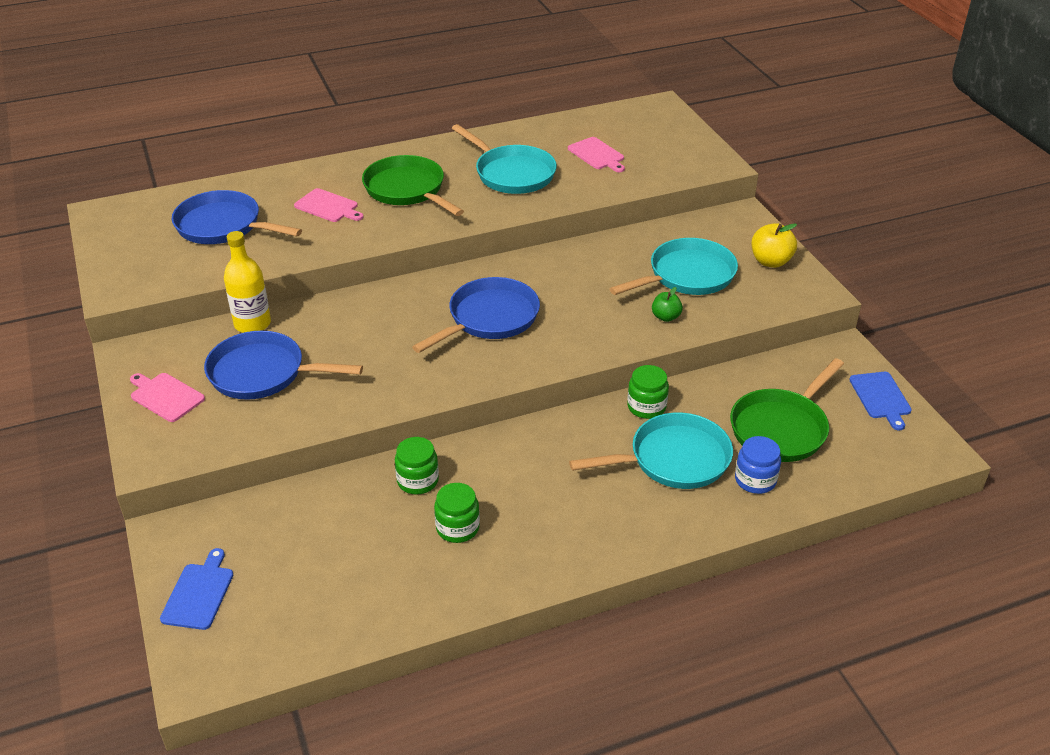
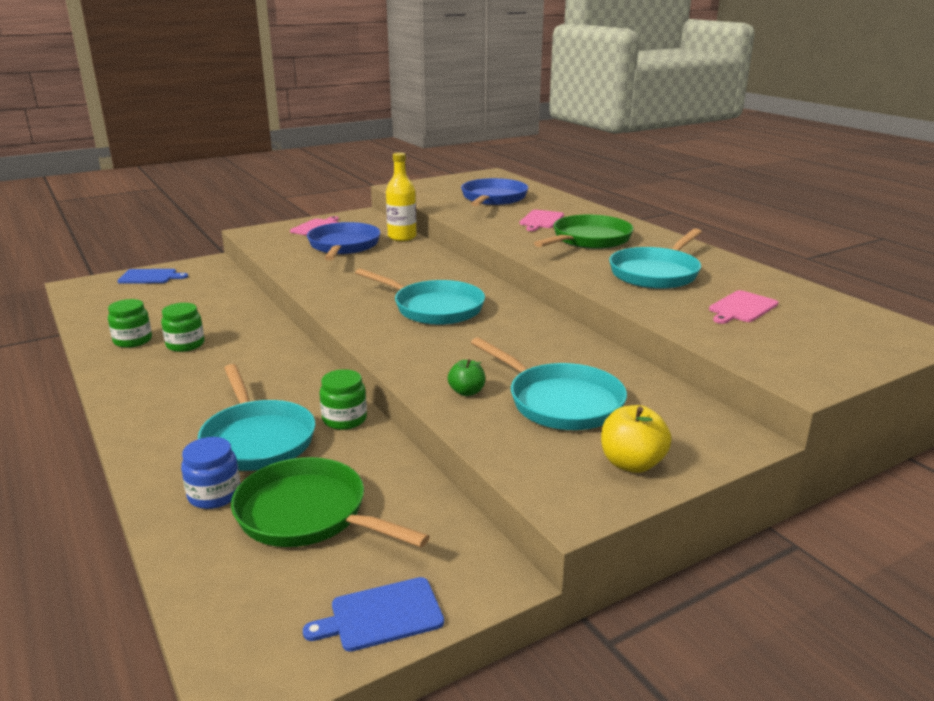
camera: 80 degrees right, 15 degrees down
green jar [395,437,439,494] -> green jar moved to [108,299,152,348]
blue pan [412,277,540,353] -> turquoise pan [355,268,485,325]

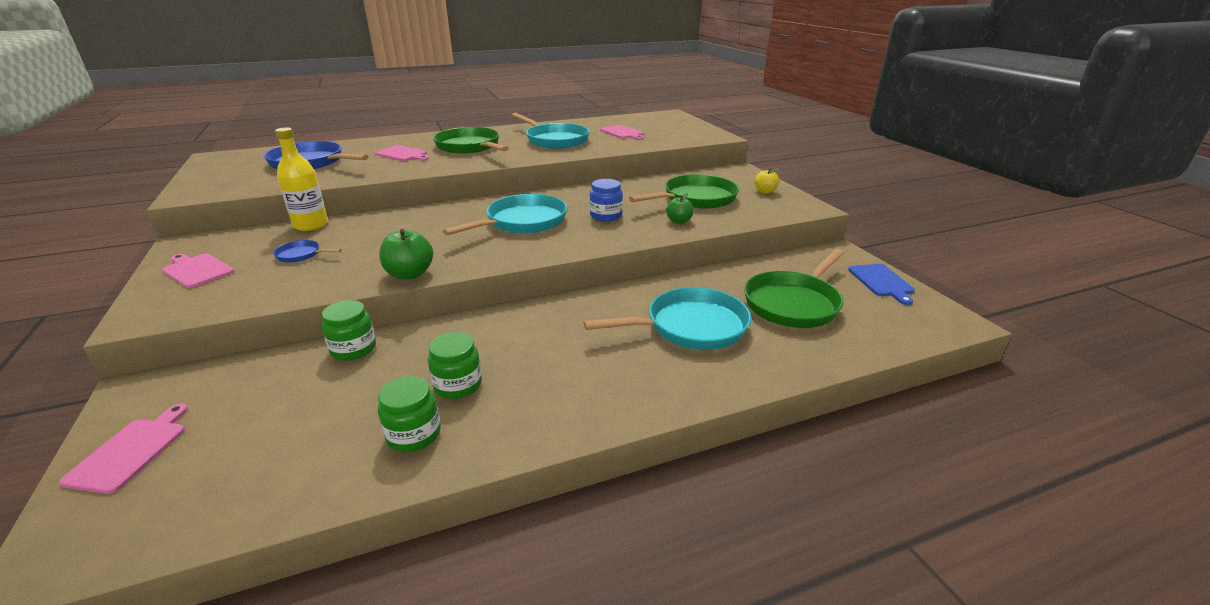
camera: 80 degrees left, 5 degrees up
blue cutting board [117,269,188,284] -> pink cutting board [59,404,188,494]
blue jar [181,437,240,509] -> blue jar moved to [590,179,623,222]
blue pan [307,222,381,260] -> blue pan [273,240,342,263], size x0.46
green jar [320,369,367,430] -> green jar moved to [321,300,376,361]
turquoise pan [471,337,627,430] -> green pan [629,174,739,209]
yellow apple [601,405,671,473] -> yellow apple [755,168,779,194], size x0.64
none -> green apple [379,229,433,279]

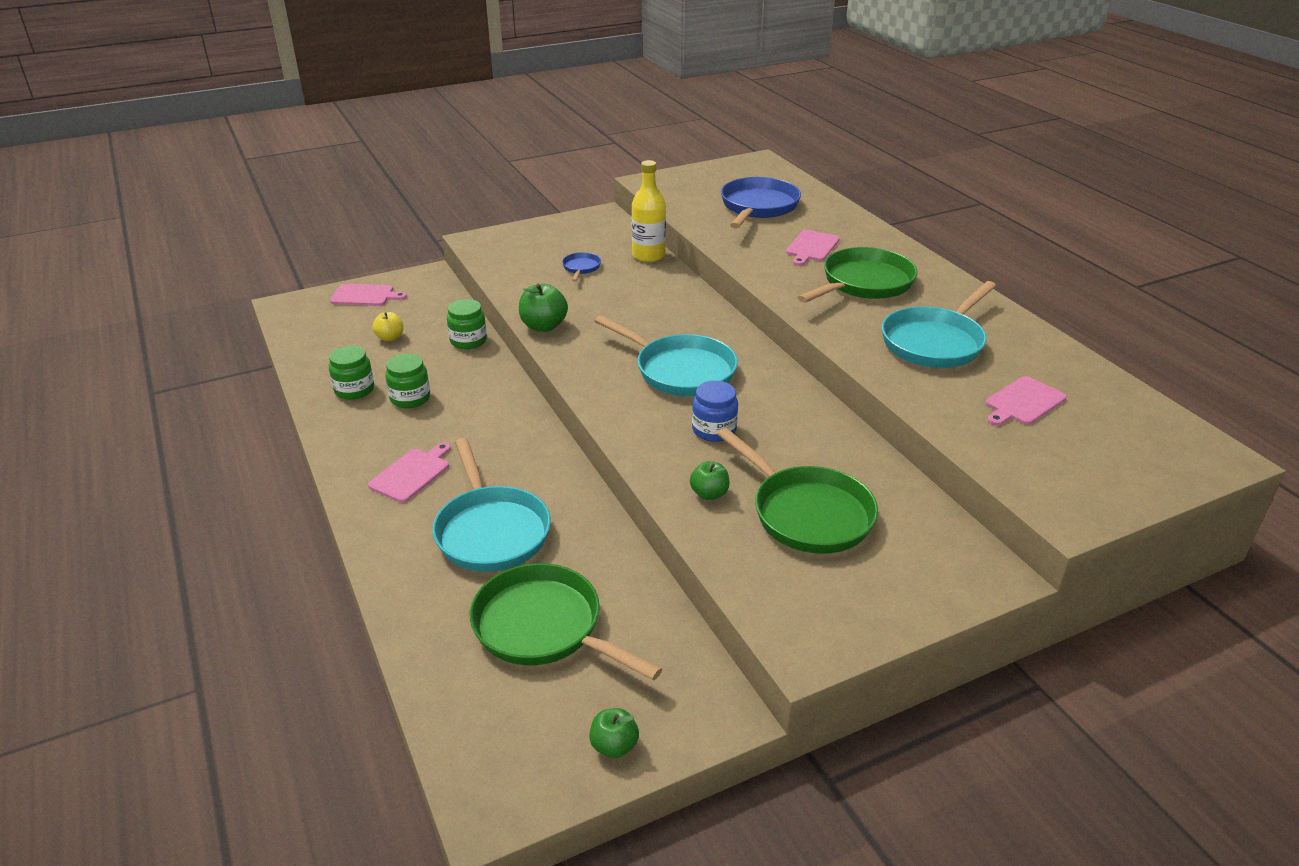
camera: 85 degrees right, 5 degrees up
pink cutting board [162,254,234,288] -> pink cutting board moved to [368,442,451,503]
yellow apple [755,168,779,194] -> yellow apple moved to [373,312,404,341]
blue cutting board [848,264,915,305] -> green apple [589,708,639,758]

